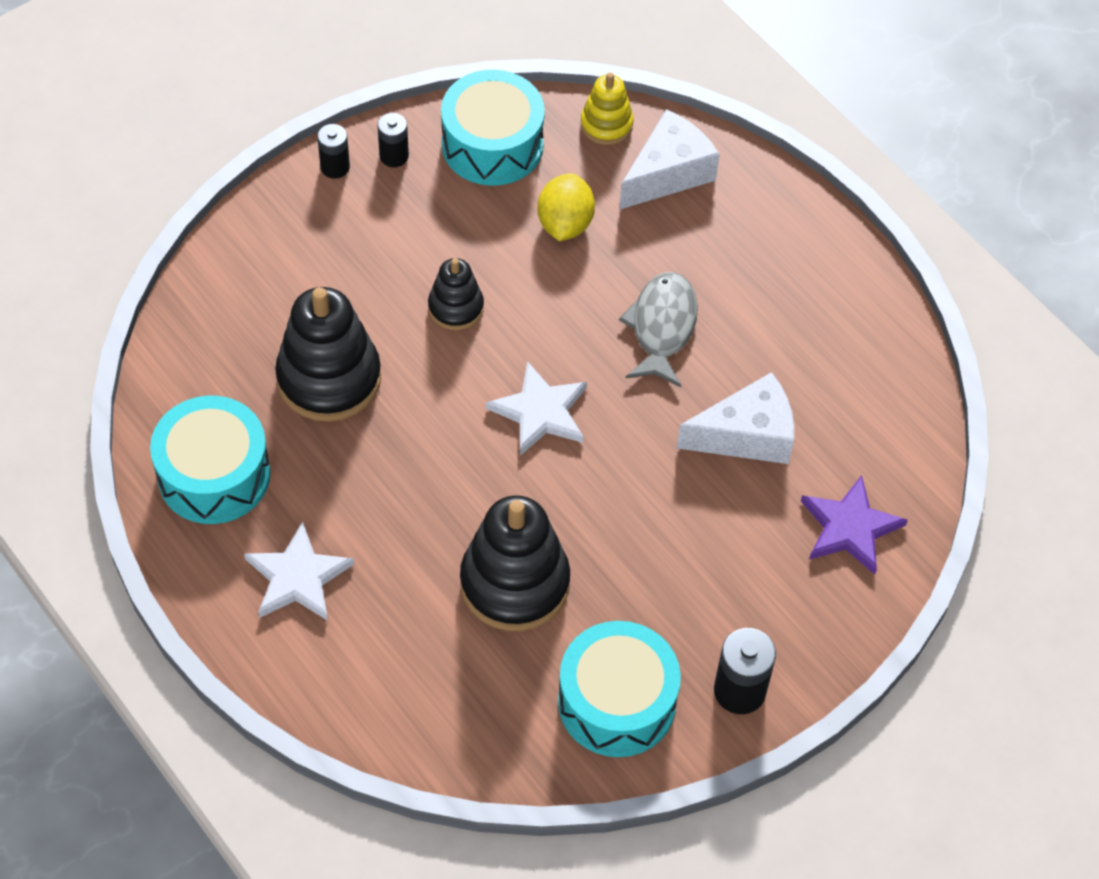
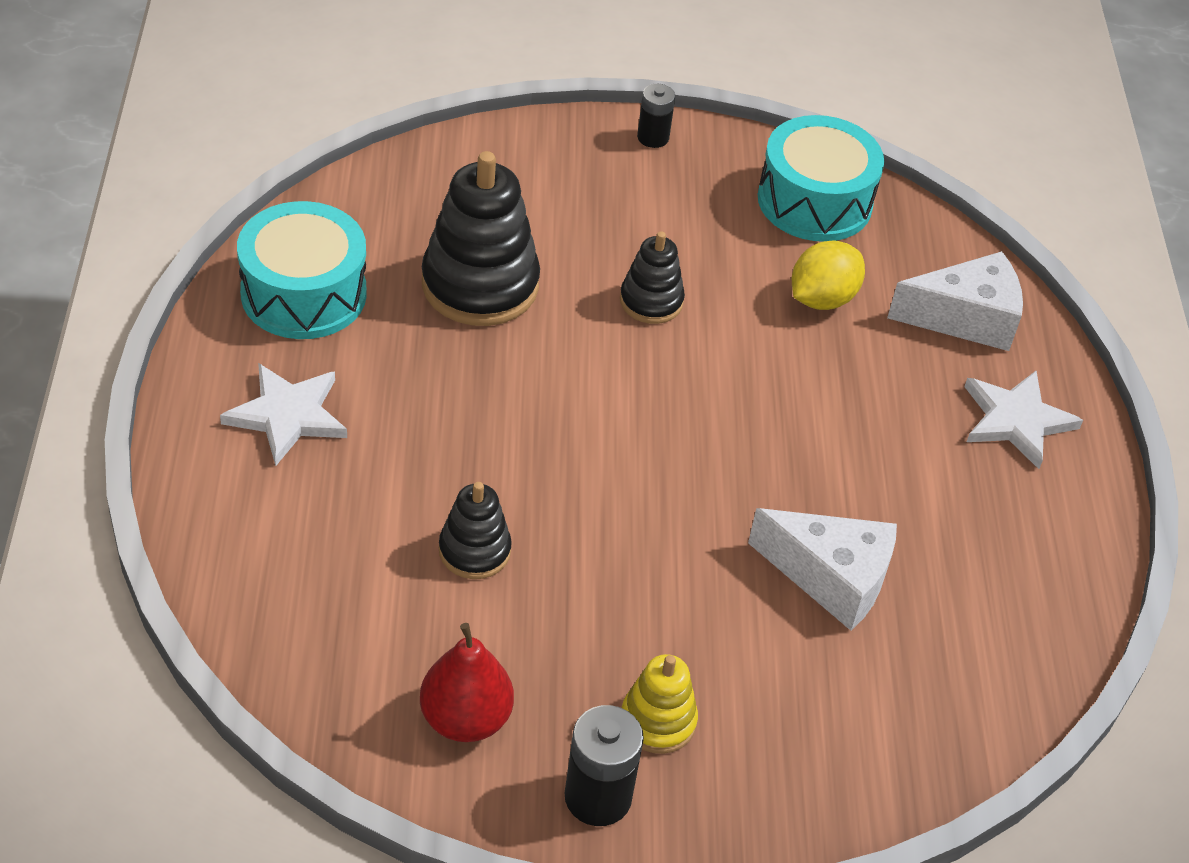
camera: 35 degrees right, 10 degrees down
black battery [377,113,409,167] -> none
black stacking toy [460,495,570,631] -> black stacking toy [439,482,512,579], size x0.55
white star [486,361,587,456] -> white star moved to [964,371,1083,469]
turquoise drum [558,621,681,757] -> red pear [420,623,514,742]
yellow stacking toy [580,73,633,145] -> yellow stacking toy moved to [622,654,698,754]
grey fish [619,272,698,387] -> none
purple star [801,475,908,575] -> none

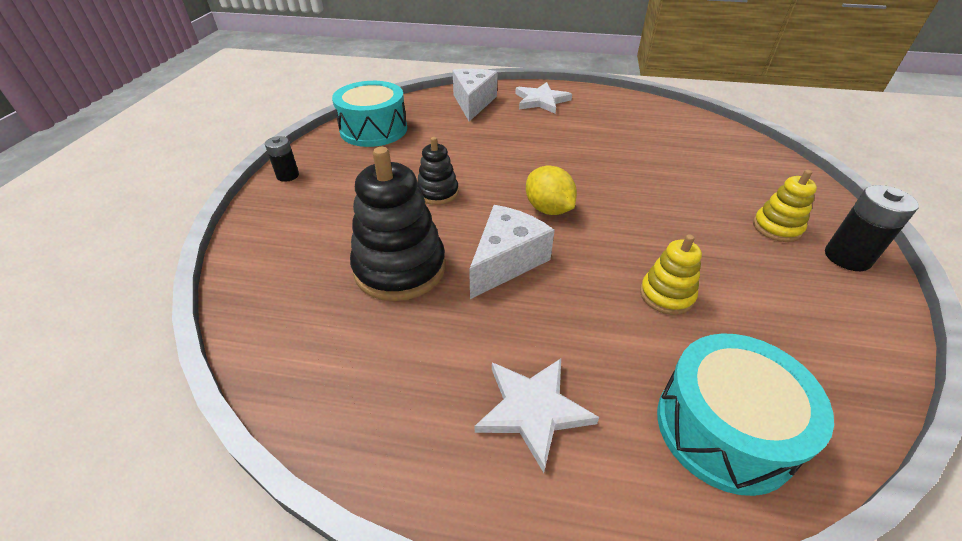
camera: 75 degrees left, 5 degrees down
turquoise drum [237,201,367,339] -> turquoise drum moved to [657,333,834,496]
red pear [420,623,514,742] -> none
black stacking toy [439,482,512,579] -> yellow stacking toy [640,234,702,315]
white cheese [748,508,897,631] -> white cheese moved to [469,205,555,299]
yellow lemon [792,241,865,310] -> yellow lemon moved to [526,165,577,215]

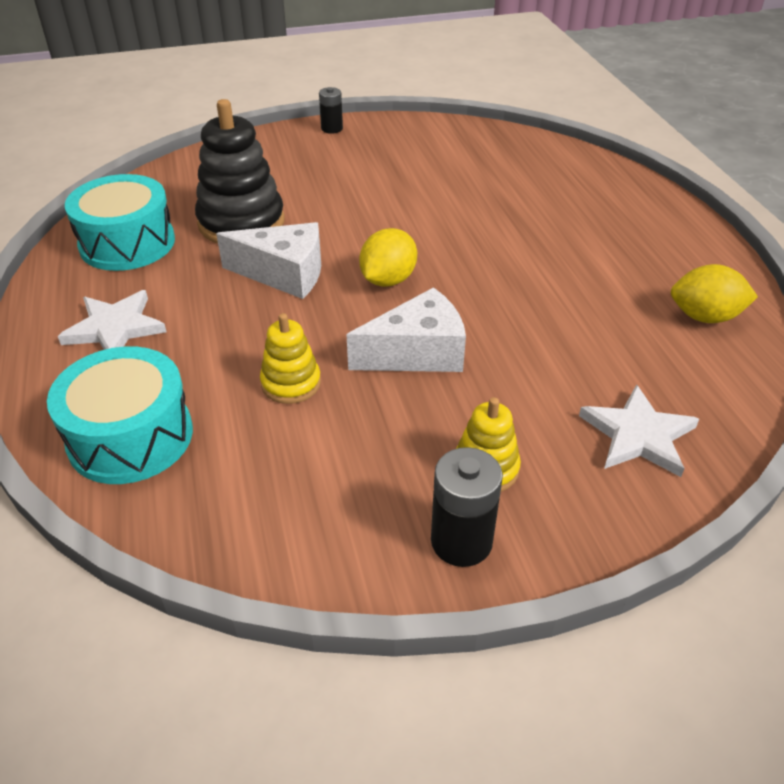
camera: 65 degrees right, 0 degrees up
turquoise drum [332,81,407,147] -> turquoise drum moved to [65,174,175,271]
black stacking toy [417,137,459,205] -> none
white cheese [452,69,497,122] -> white cheese moved to [346,287,466,372]
white star [515,82,572,114] -> white star moved to [579,384,699,477]
none -> yellow lemon [671,264,758,323]

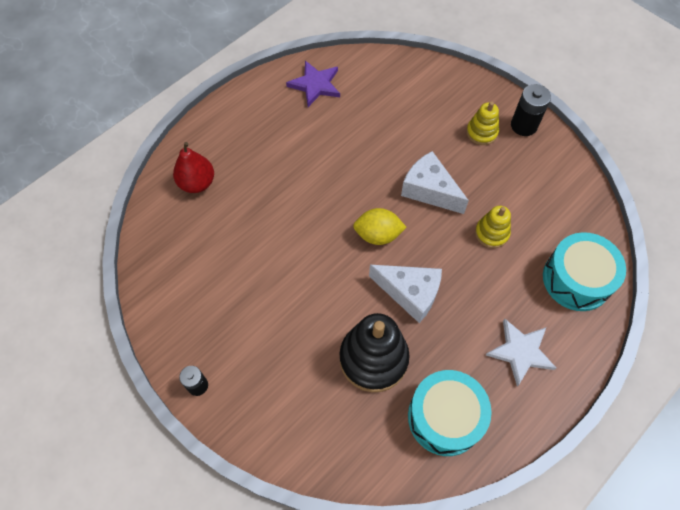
camera: 120 degrees left, 20 degrees up
white cheese [216,222,321,299] -> white cheese turned 135 degrees clockwise [369,265,442,323]
white star [579,384,699,477] -> none
yellow lemon [671,264,758,323] -> purple star [286,61,340,107]
none -> red pear [173,142,214,193]

